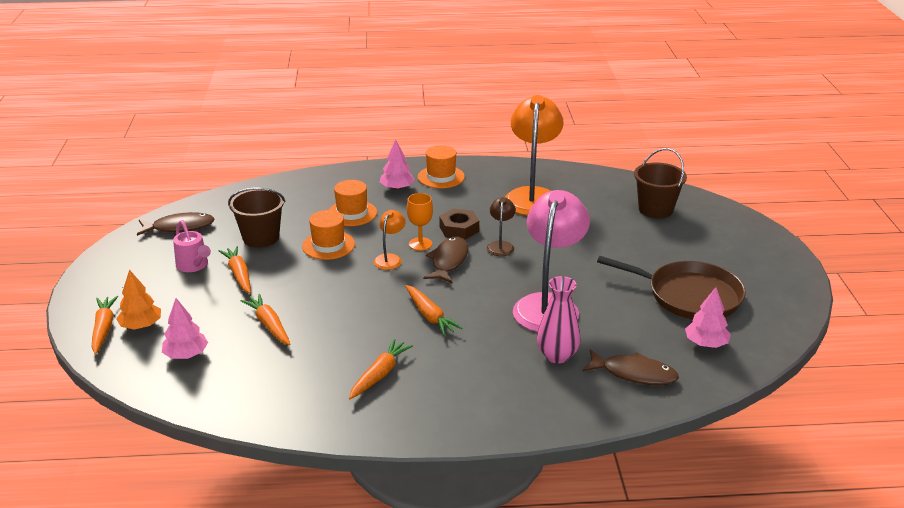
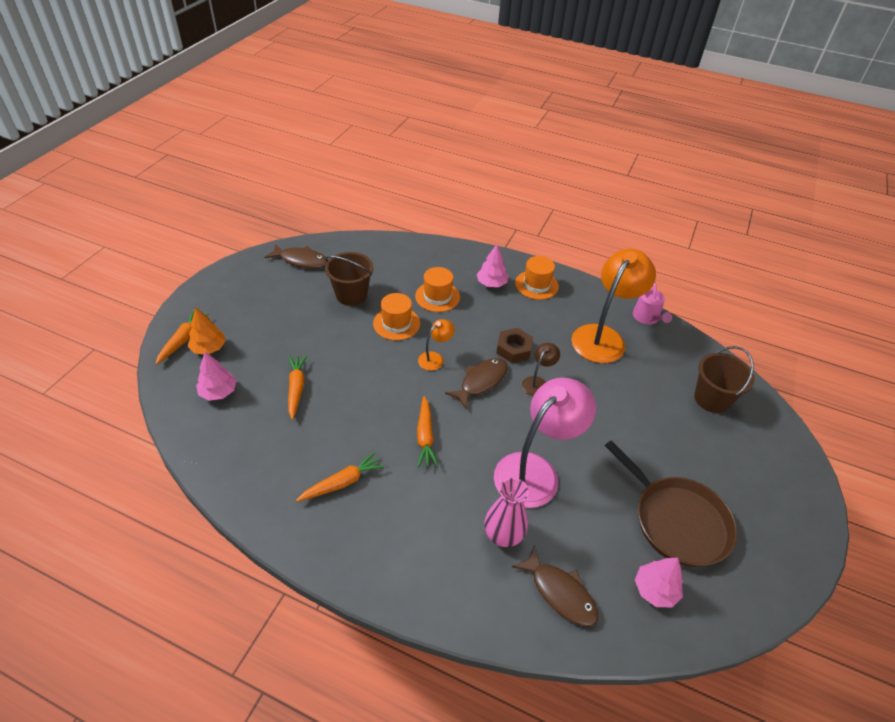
camera: 25 degrees right, 15 degrees up
pink watering can [173,220,211,272] -> pink watering can moved to [633,282,672,325]
orange carrot [219,246,251,294] -> none
orange goblet [407,193,433,251] -> none

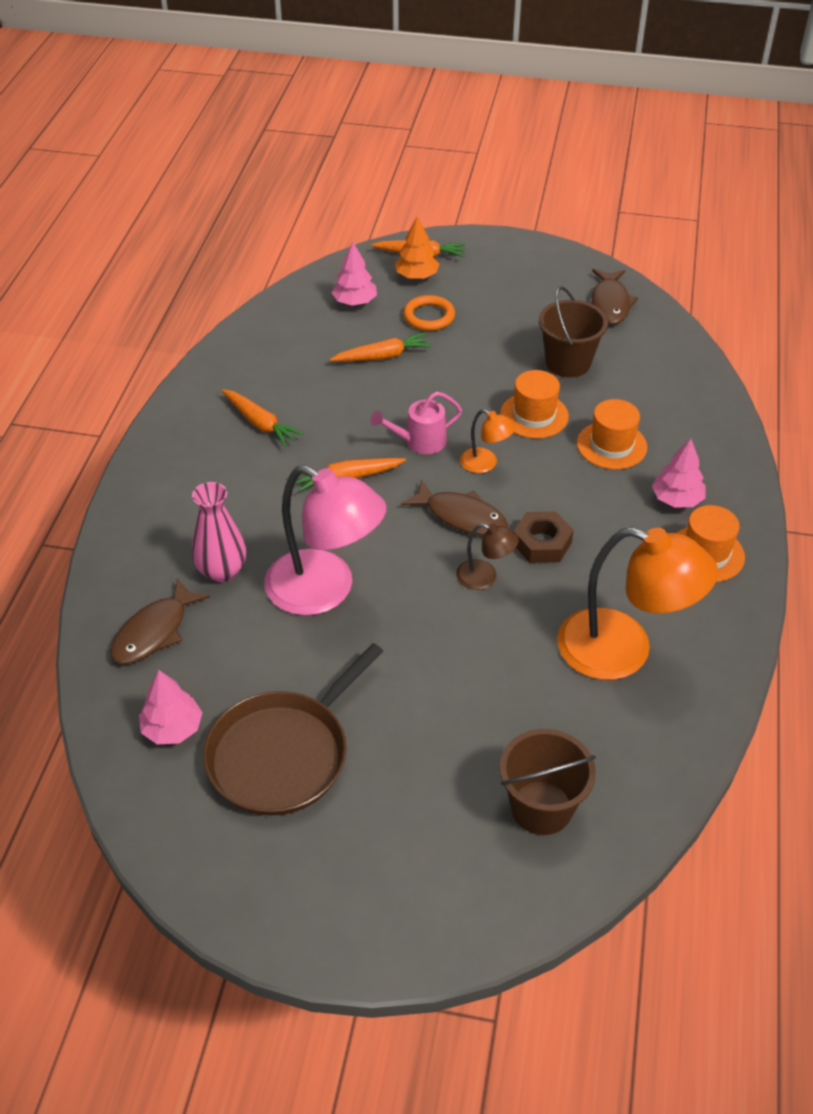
camera: 80 degrees right, 0 degrees up
pink watering can [633,282,672,325] -> pink watering can moved to [371,391,462,454]
none -> orange ring [403,295,455,331]

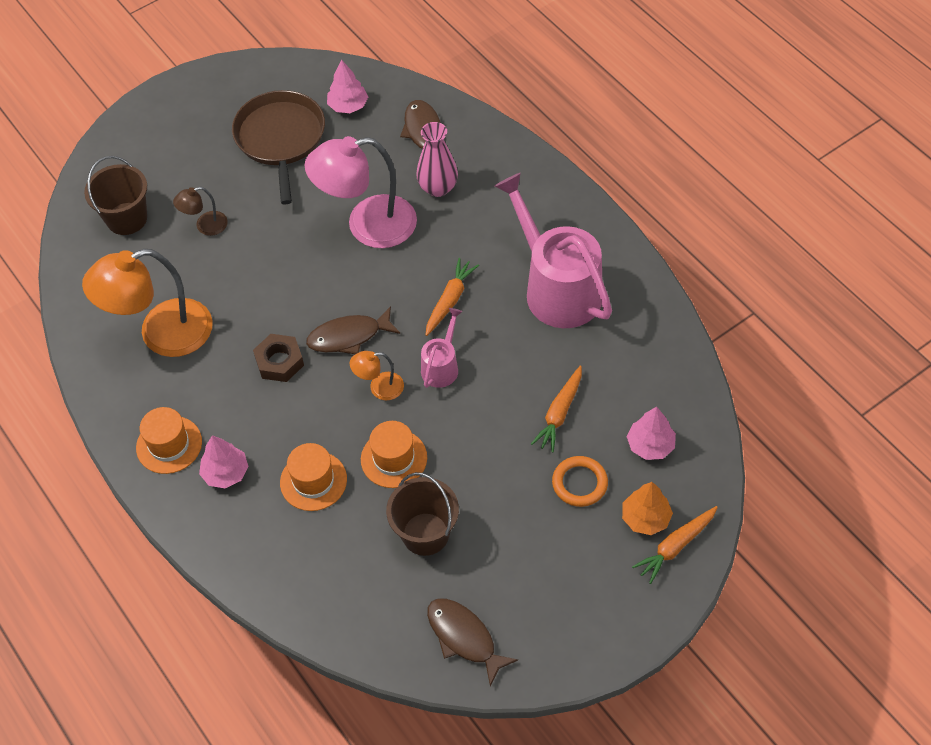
camera: 135 degrees right, 10 degrees up
orange carrot [222,389,304,447] -> pink watering can [494,173,612,328]
brown lamp [456,523,519,590] -> brown lamp moved to [173,187,228,236]

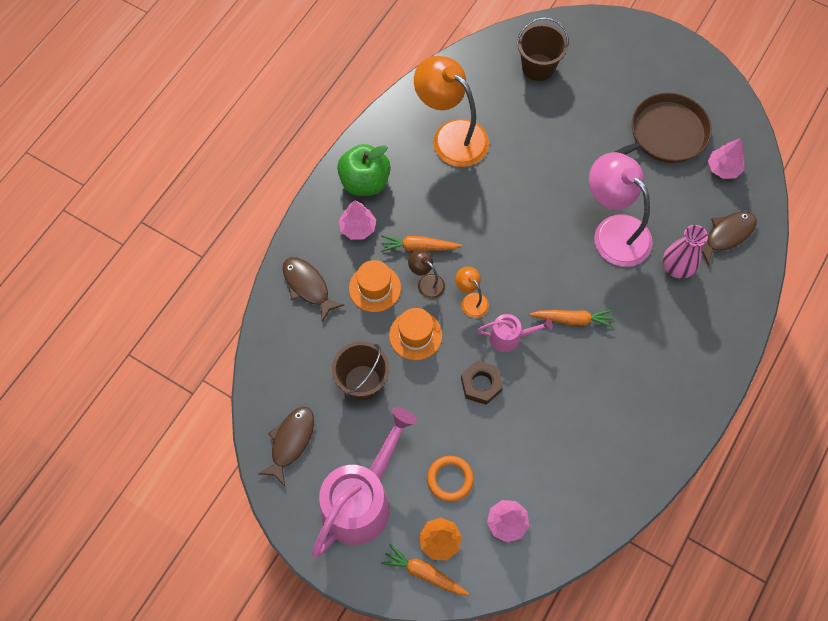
camera: 65 degrees right, 10 degrees up
orange hat [136,407,202,474] -> green apple [337,144,391,196]
brown lamp [173,187,228,236] -> brown lamp moved to [408,249,445,299]
brown nut [253,334,304,382] -> brown nut moved to [461,360,503,405]
brown fish [306,306,400,354] -> brown fish moved to [283,257,344,322]
pink watering can [494,173,612,328] -> pink watering can moved to [312,407,417,558]
orange carrot [531,365,582,452] -> orange carrot moved to [381,235,462,252]

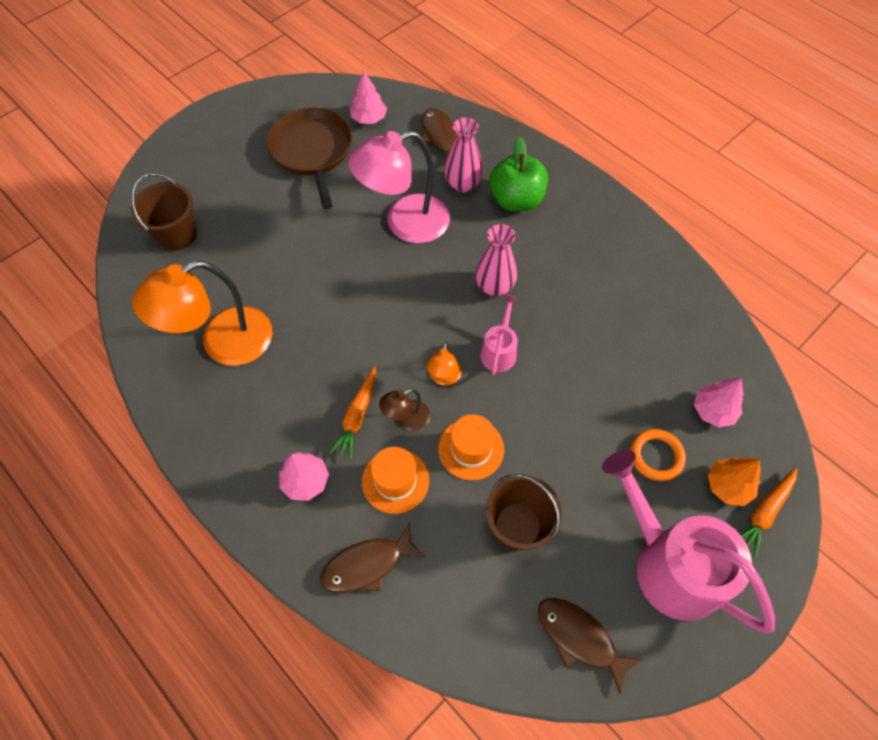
camera: 75 degrees left, 5 degrees down
green apple [337,144,391,196] -> green apple moved to [490,136,548,212]
orange lamp [455,266,489,318] -> orange lamp turned 60 degrees counterclockwise [426,342,462,386]
brown nut [461,360,503,405] -> none
orange carrot [529,310,614,328] -> pink vase [476,224,517,296]

